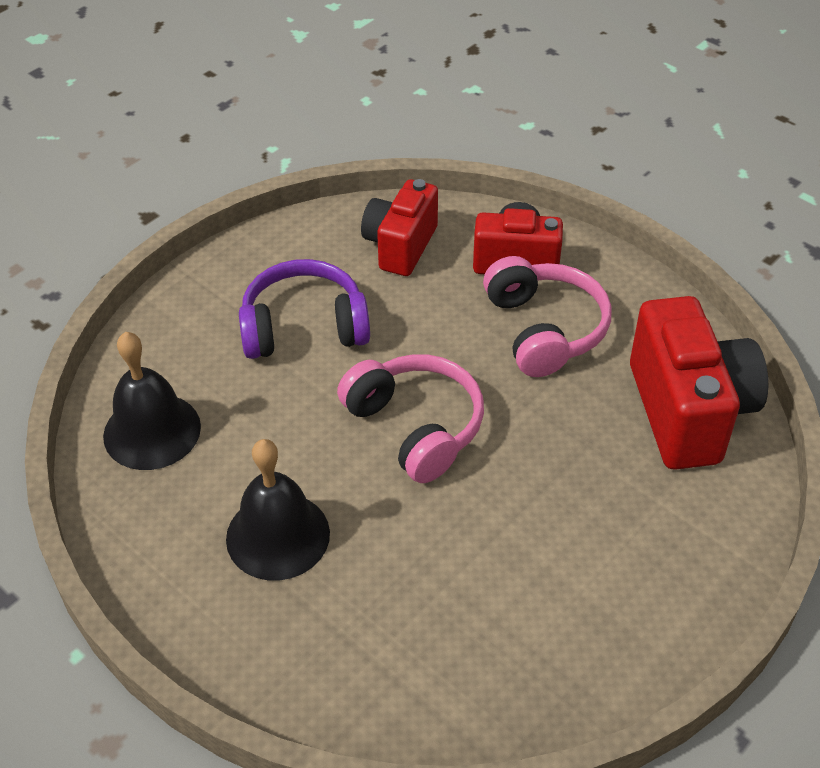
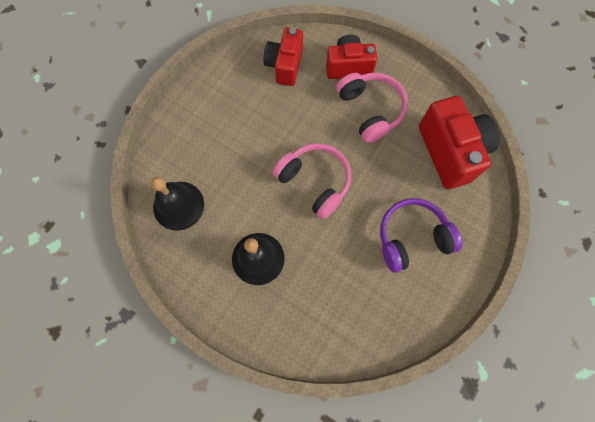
camera: 10 degrees left, 25 degrees up
purple headphones [239,259,370,359] -> purple headphones moved to [380,198,462,273]

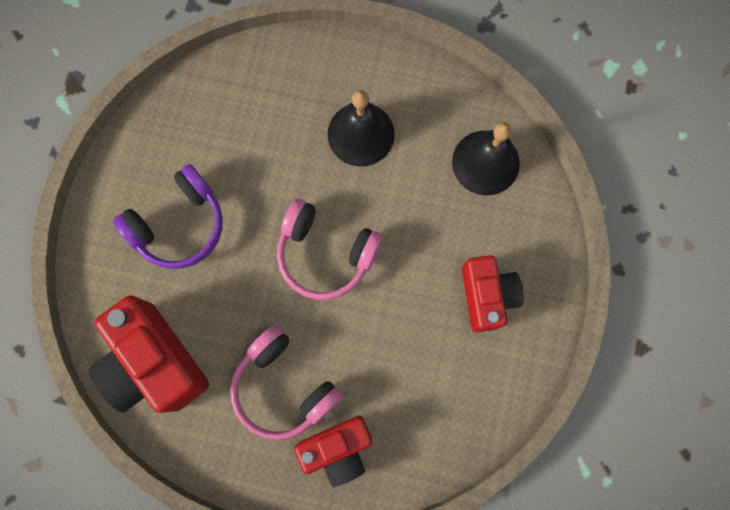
camera: 160 degrees right, 5 degrees up
red camera [263,28,303,86] -> red camera moved to [462,255,524,333]

